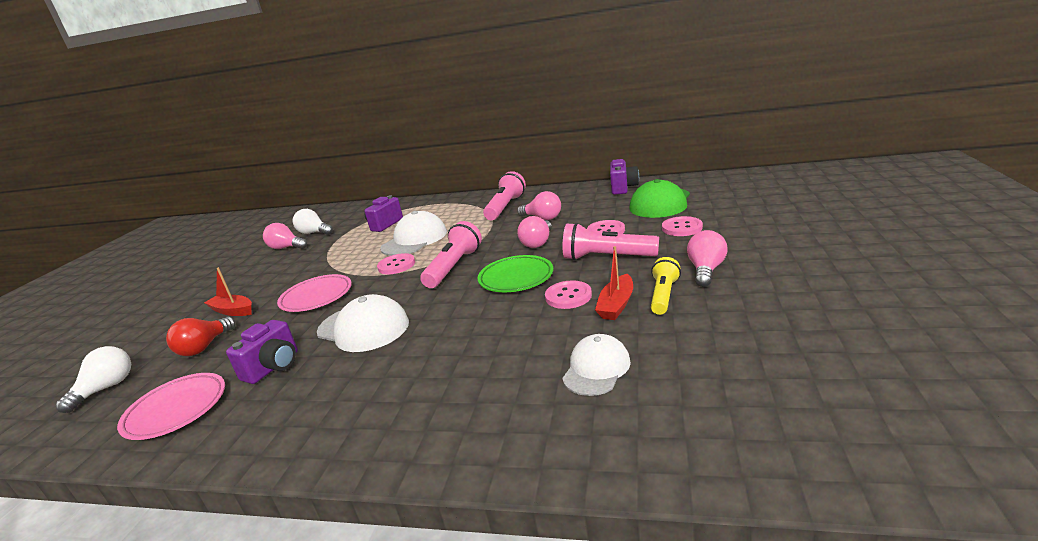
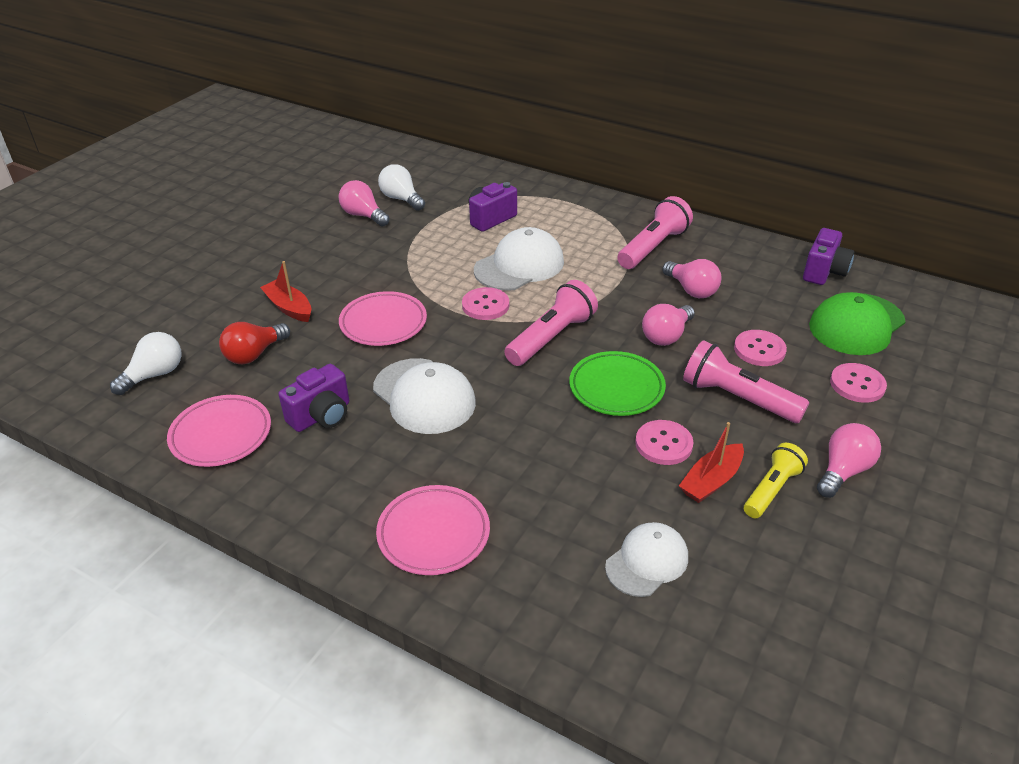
camera: 15 degrees right, 15 degrees up
none -> pink plate [376,485,490,575]

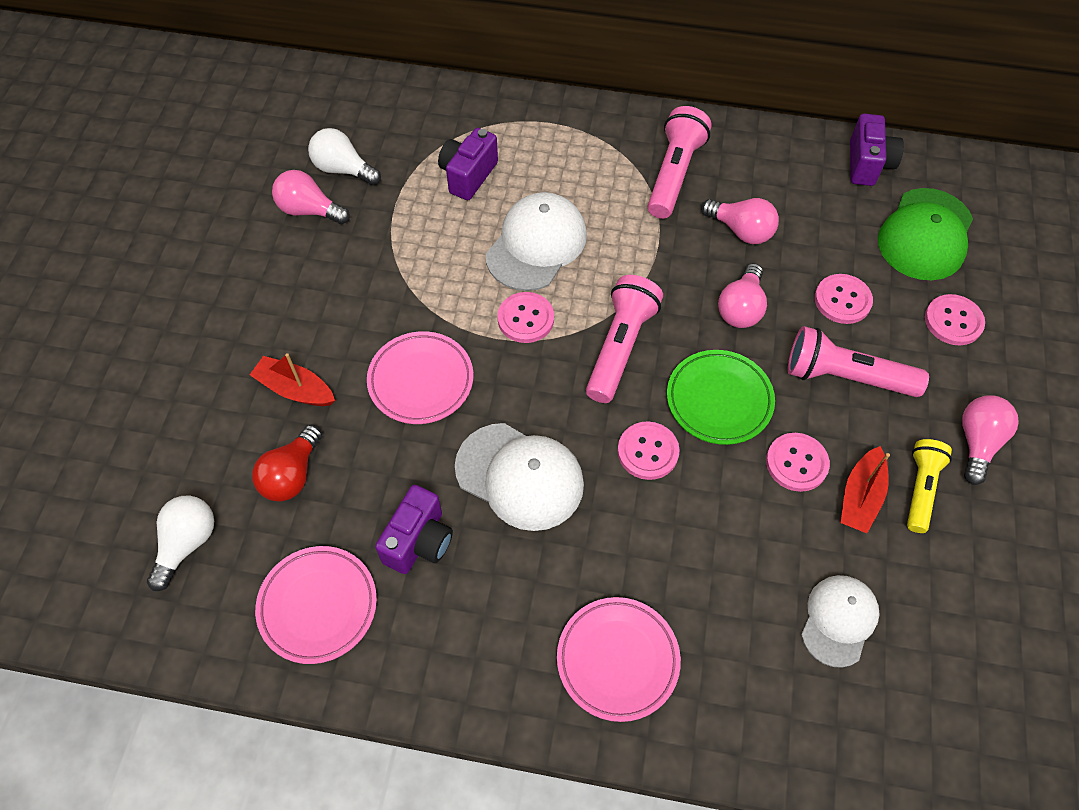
camera: 20 degrees left, 20 degrees up
none -> pink button [618,422,680,480]

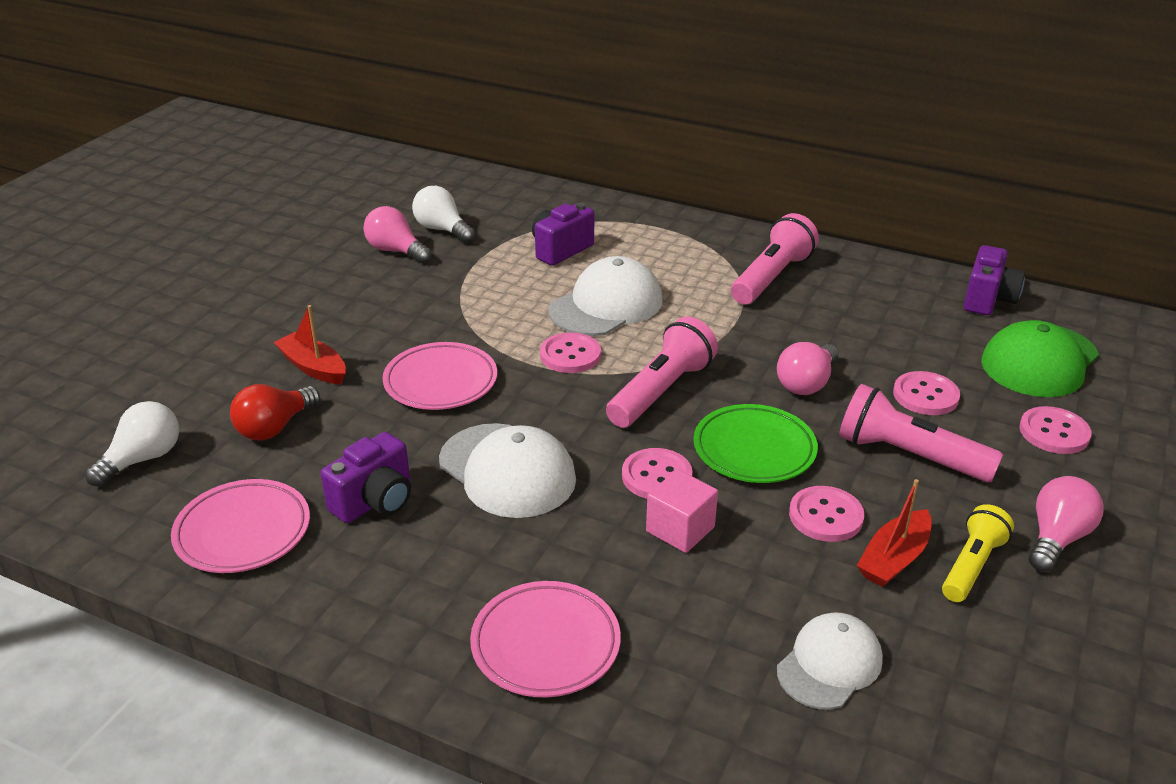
camera: 15 degrees right, 25 degrees down
pink light bulb [701,198,779,244] -> none
none -> pink cube [646,469,718,553]

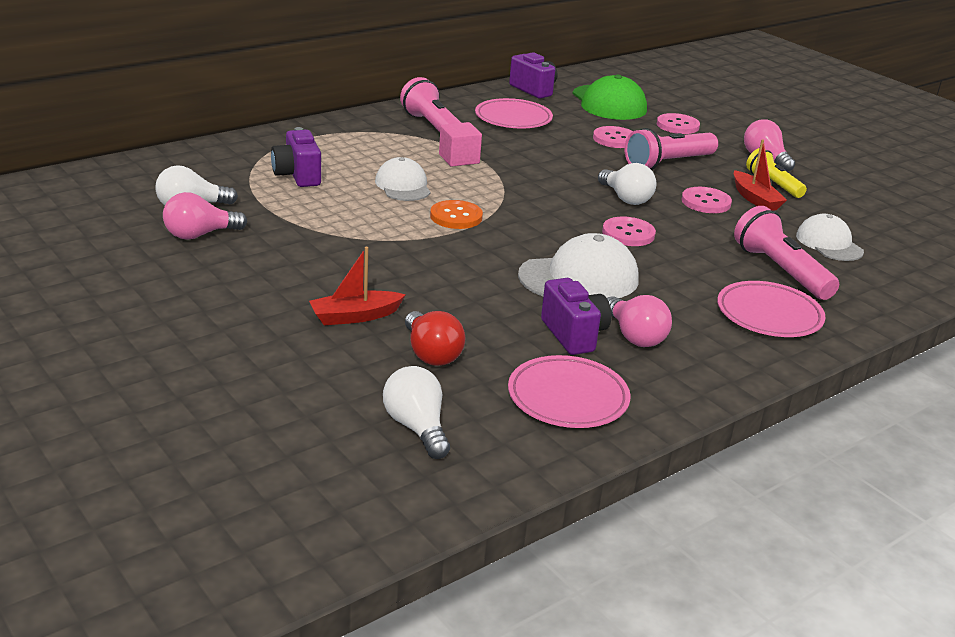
camera: 65 degrees left, 5 degrees down
pink plate [382,342,497,410] -> pink plate moved to [475,98,553,128]
pink button [540,332,601,373] -> orange button [430,200,483,229]
white cap [548,256,663,336] -> white cap [375,157,431,201], size x0.66
pink flashlight [606,317,718,428] -> pink flashlight moved to [734,206,839,300]
pink cube [646,469,718,553] -> pink cube moved to [439,122,482,167]
green plate [693,404,818,483] -> white light bulb [598,163,656,205]
pink light bulb [777,342,839,395] -> pink light bulb moved to [607,295,672,347]

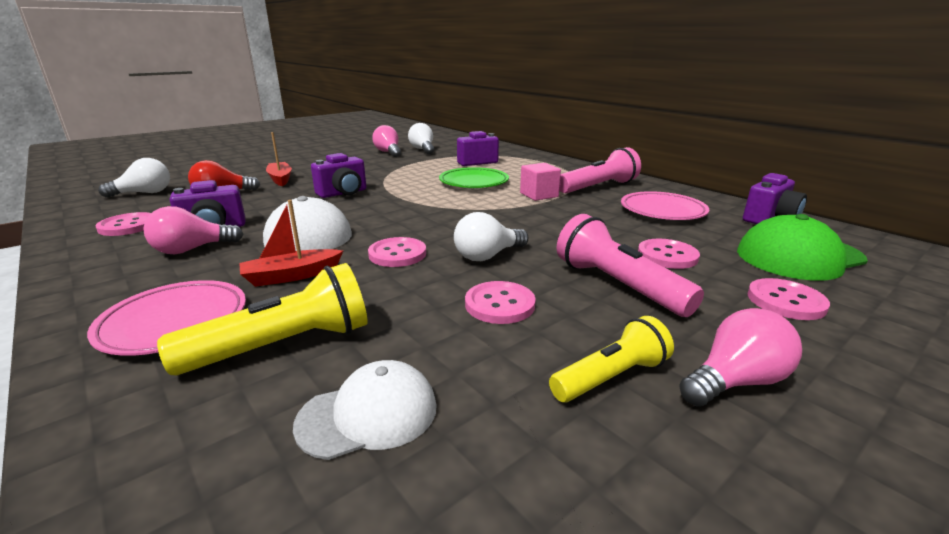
camera: 90 degrees right, 5 degrees down
white cap [375,157,431,201] -> green plate [439,167,509,188]
orange button [430,200,483,229] -> none
pink plate [508,355,630,428] -> pink button [96,212,151,236]
red boat [734,139,787,211] -> red boat moved to [239,200,343,287]
pink flashlight [734,206,839,300] -> yellow flashlight [157,263,367,376]
none -> purple camera [311,153,366,198]

